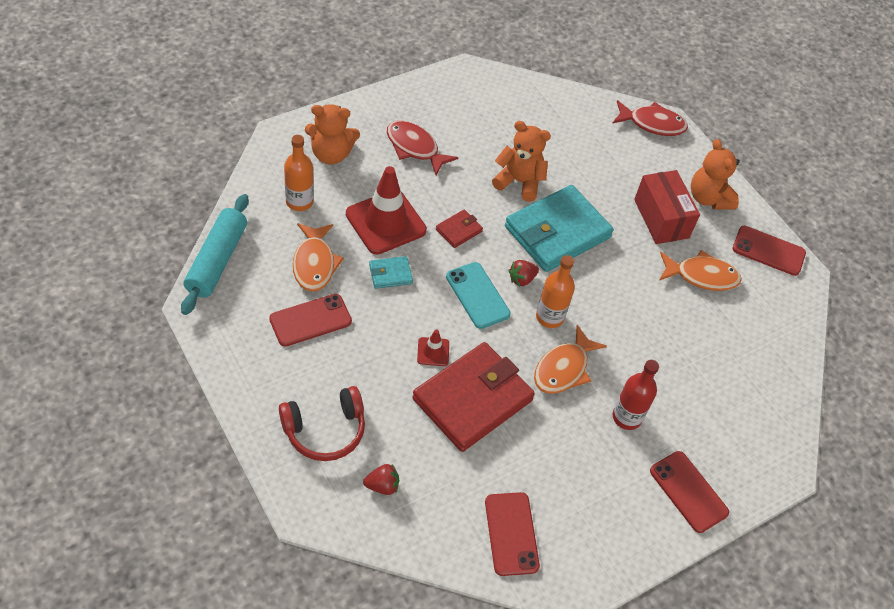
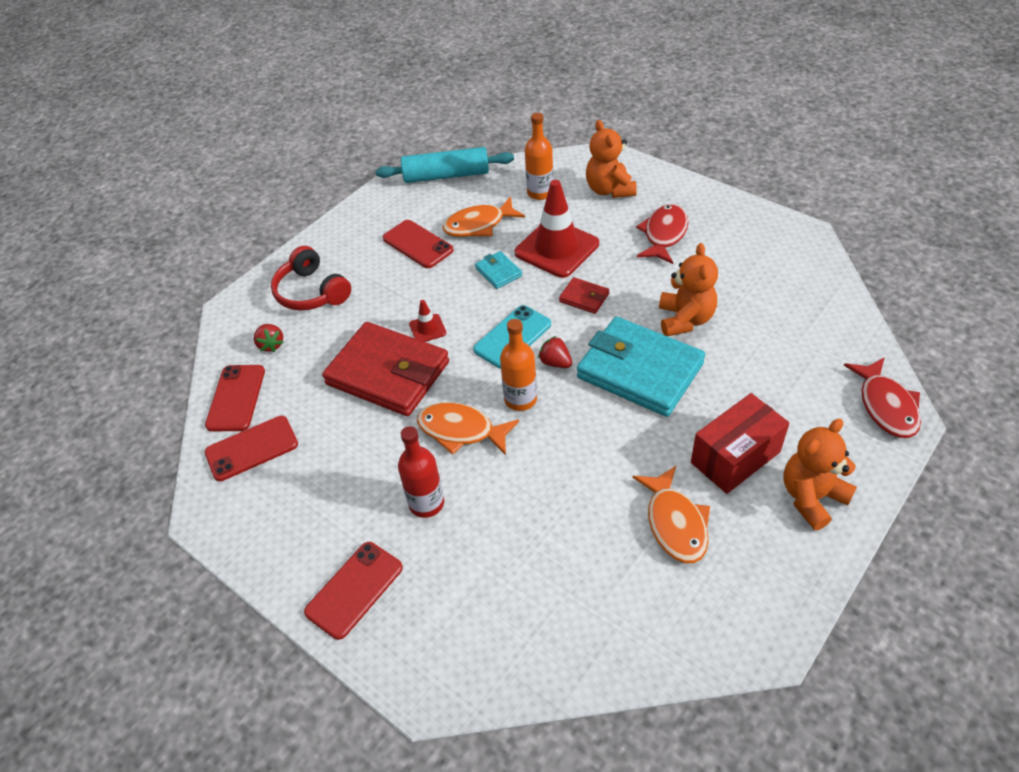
camera: 80 degrees right, 5 degrees down
red phone [733,226,806,276] -> red phone moved to [205,365,265,431]

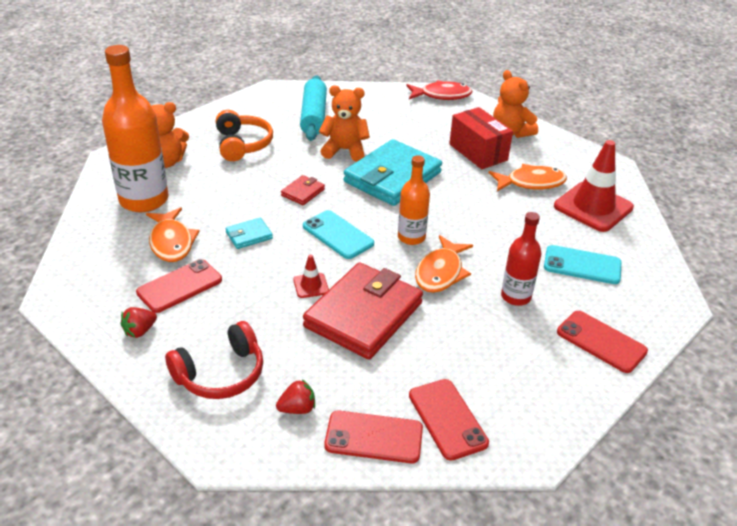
camera: 90 degrees left, 10 degrees down
turquoise rolling pin [376,147,514,183] -> turquoise rolling pin moved to [300,75,327,141]
red traffic cone [515,180,599,278] -> red traffic cone moved to [554,140,634,232]
orange bottle [525,113,553,200] -> orange bottle [102,45,168,212], size x1.80
red strawberry [538,336,572,368] -> red strawberry moved to [120,307,157,338]
red fish [636,204,689,264] -> orange headphones [216,110,273,161]
none -> turquoise phone [544,245,621,284]

